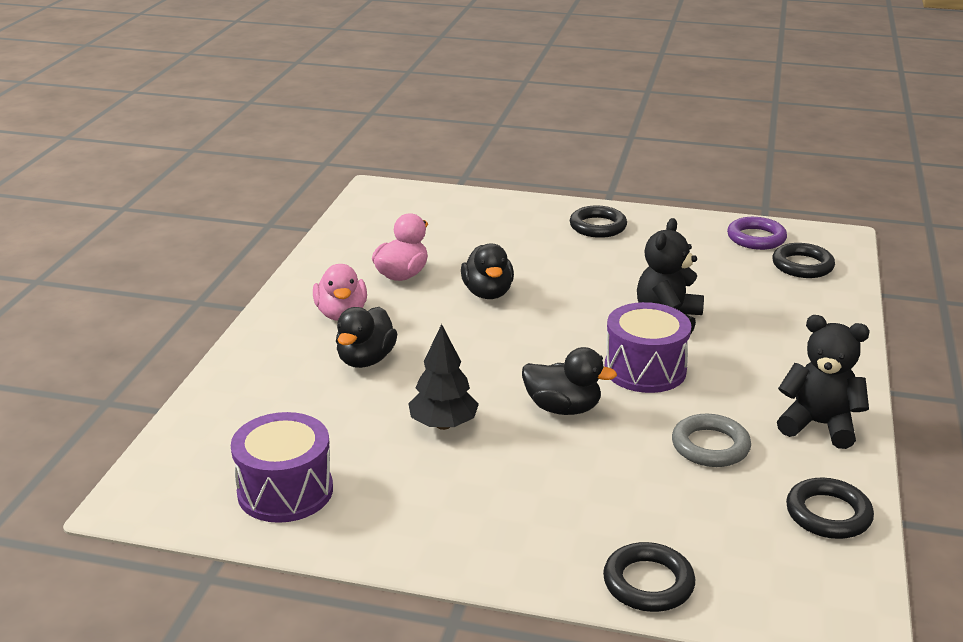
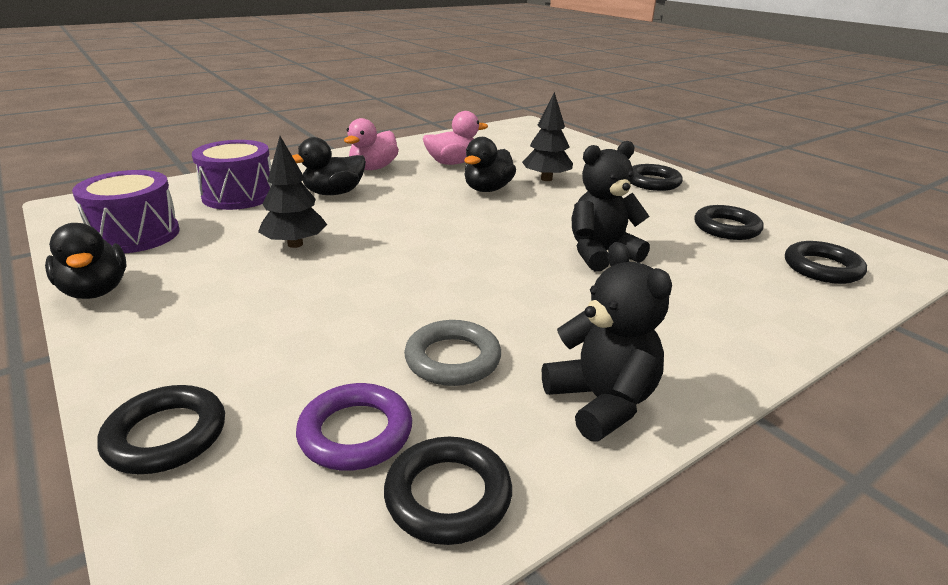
camera: 40 degrees right, 0 degrees up
black duck [522,347,617,415] -> black duck moved to [45,223,126,299]
purple drum [604,302,692,393] -> purple drum moved to [192,140,272,210]
purple ring [727,217,787,250] -> purple ring moved to [296,383,412,471]
none -> black tree [522,92,573,181]
none -> black ring [694,205,763,240]

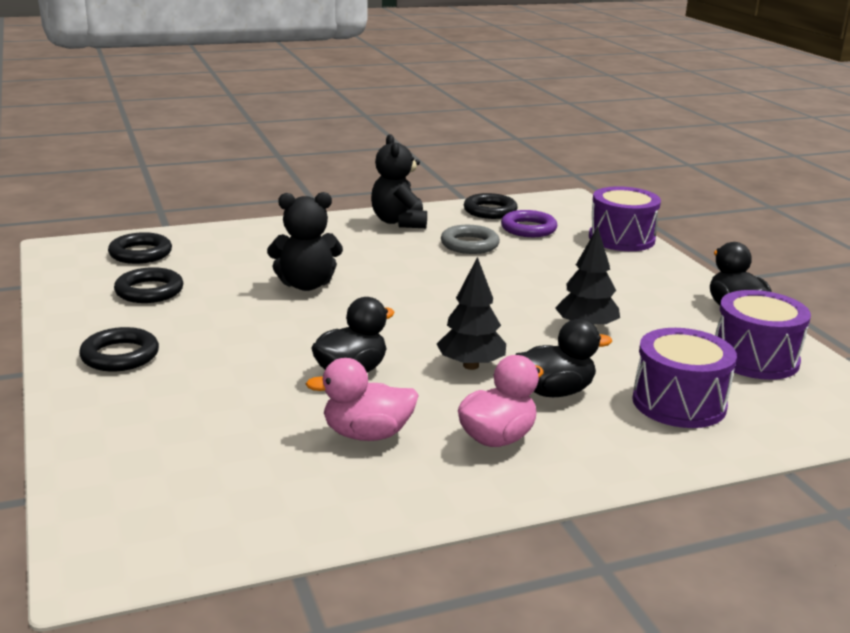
camera: 165 degrees left, 5 degrees down
black ring [97,385,225,474] -> purple drum [589,186,661,251]
black tree [522,92,573,181] -> black tree moved to [437,257,506,370]

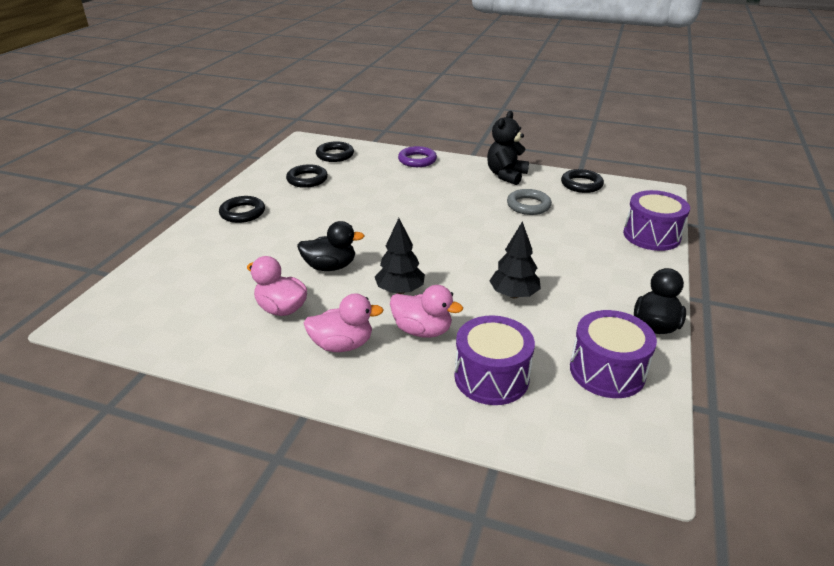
camera: 40 degrees right, 10 degrees up
black teddy bear [267,192,343,291] -> none
purple ring [501,210,558,237] -> purple ring moved to [398,146,437,167]
black duck [515,319,612,397] -> pink duck [390,285,463,338]

